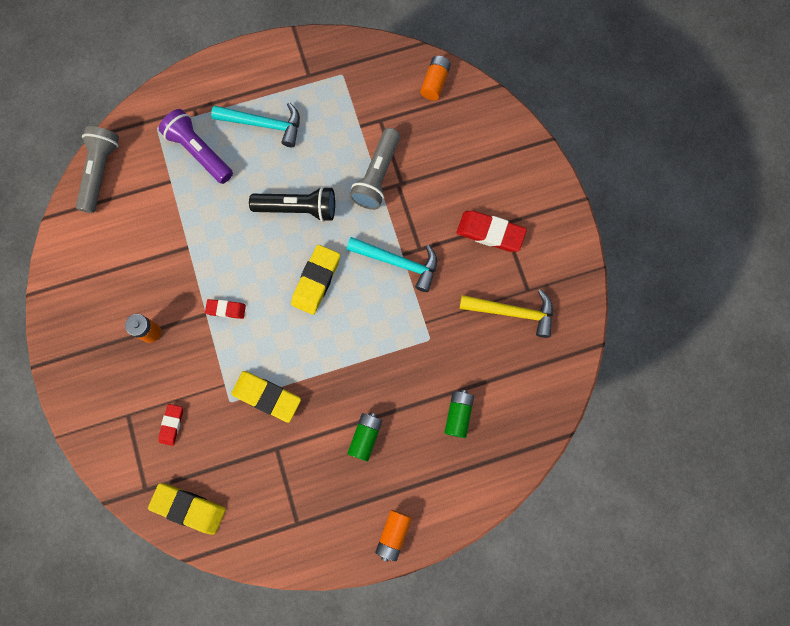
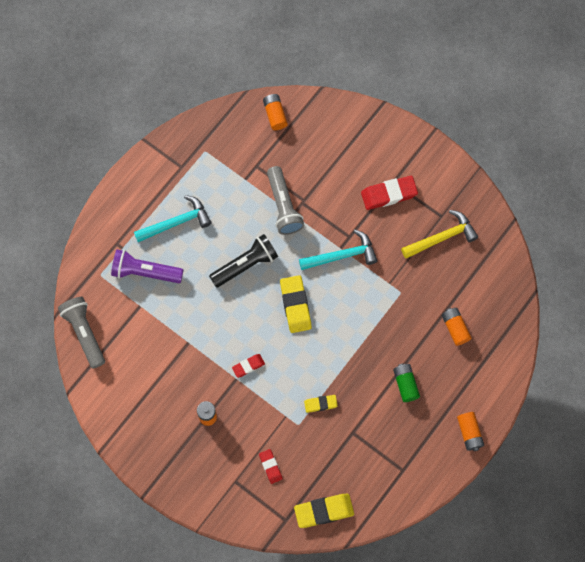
camera: 35 degrees left, 5 degrees down
yellow eraser [231,371,301,423] -> yellow eraser [304,395,338,413], size x0.57
green battery [444,390,474,438] -> orange battery [442,308,472,346]

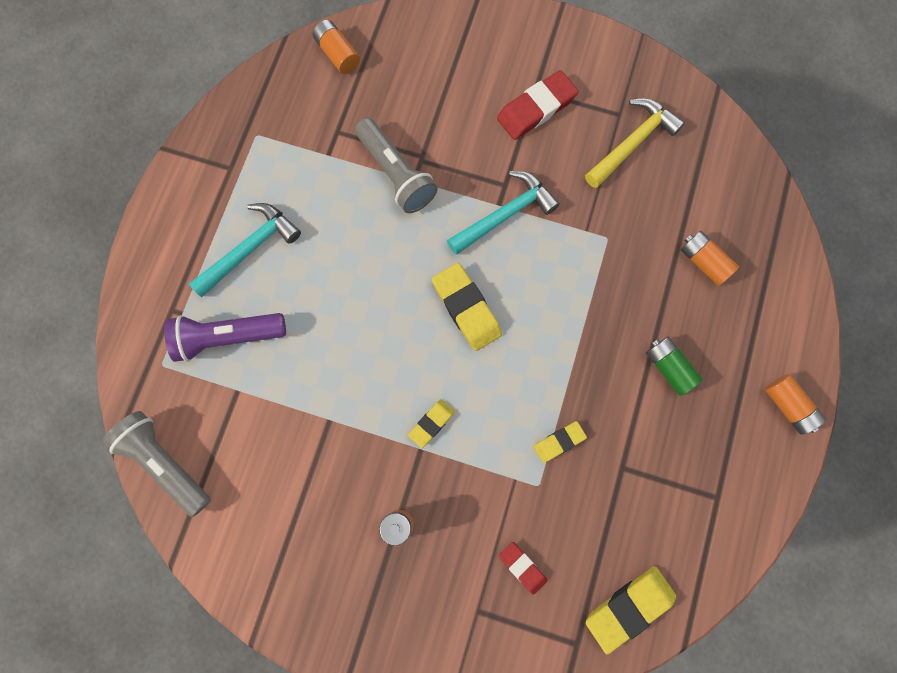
camera: 20 degrees left, 5 degrees up
black flashlight [209,234,278,288] -> none
red eraser [232,354,265,378] -> yellow eraser [408,399,455,448]

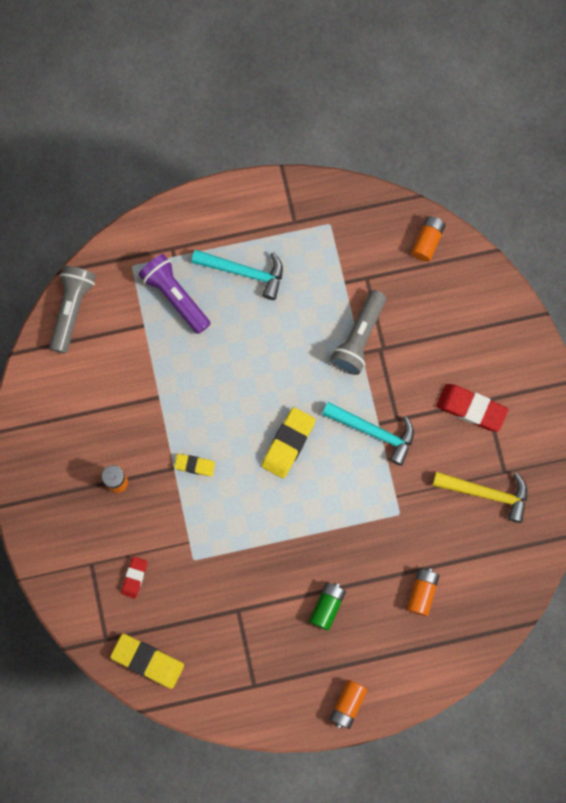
camera: 60 degrees right, 0 degrees up
yellow eraser [534,421,587,463] -> none

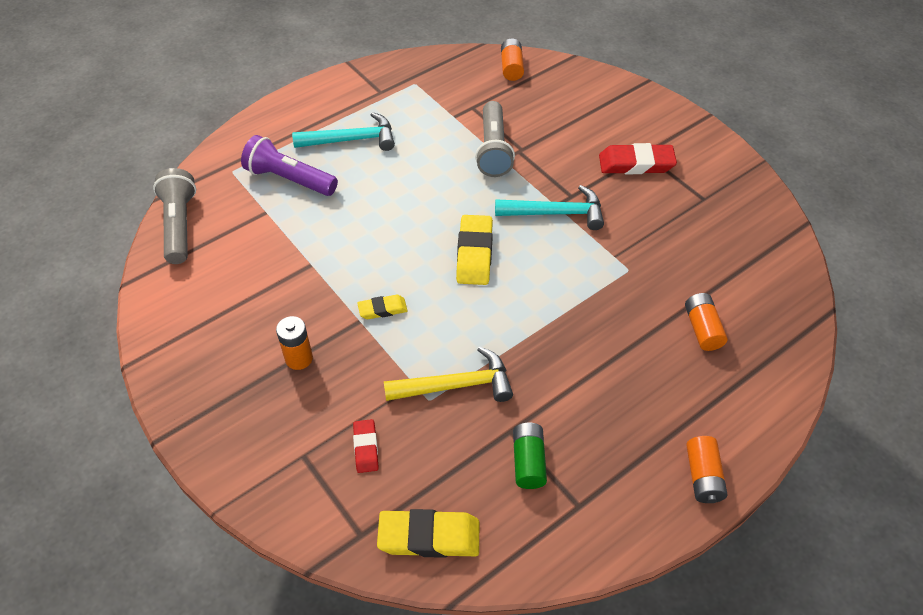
camera: 25 degrees left, 25 degrees down
green battery [309,583,346,631] -> green battery moved to [513,423,547,489]
yellow hammer [433,472,527,523] -> yellow hammer moved to [384,346,513,402]

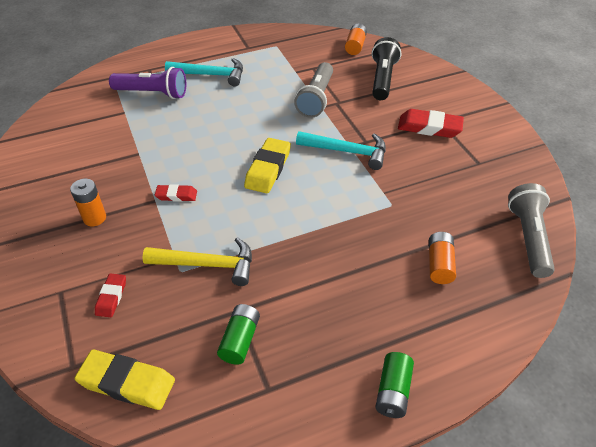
camera: 15 degrees right, 5 degrees down
grey flashlight [153,168,196,264] -> grey flashlight moved to [508,183,555,278]
purple flashlight [241,135,338,196] -> purple flashlight turned 150 degrees clockwise [109,67,186,99]
yellow eraser [357,295,408,319] -> red eraser [155,184,197,202]
orange battery [686,436,727,503] -> green battery [375,352,414,418]
none -> black flashlight [372,37,401,100]

